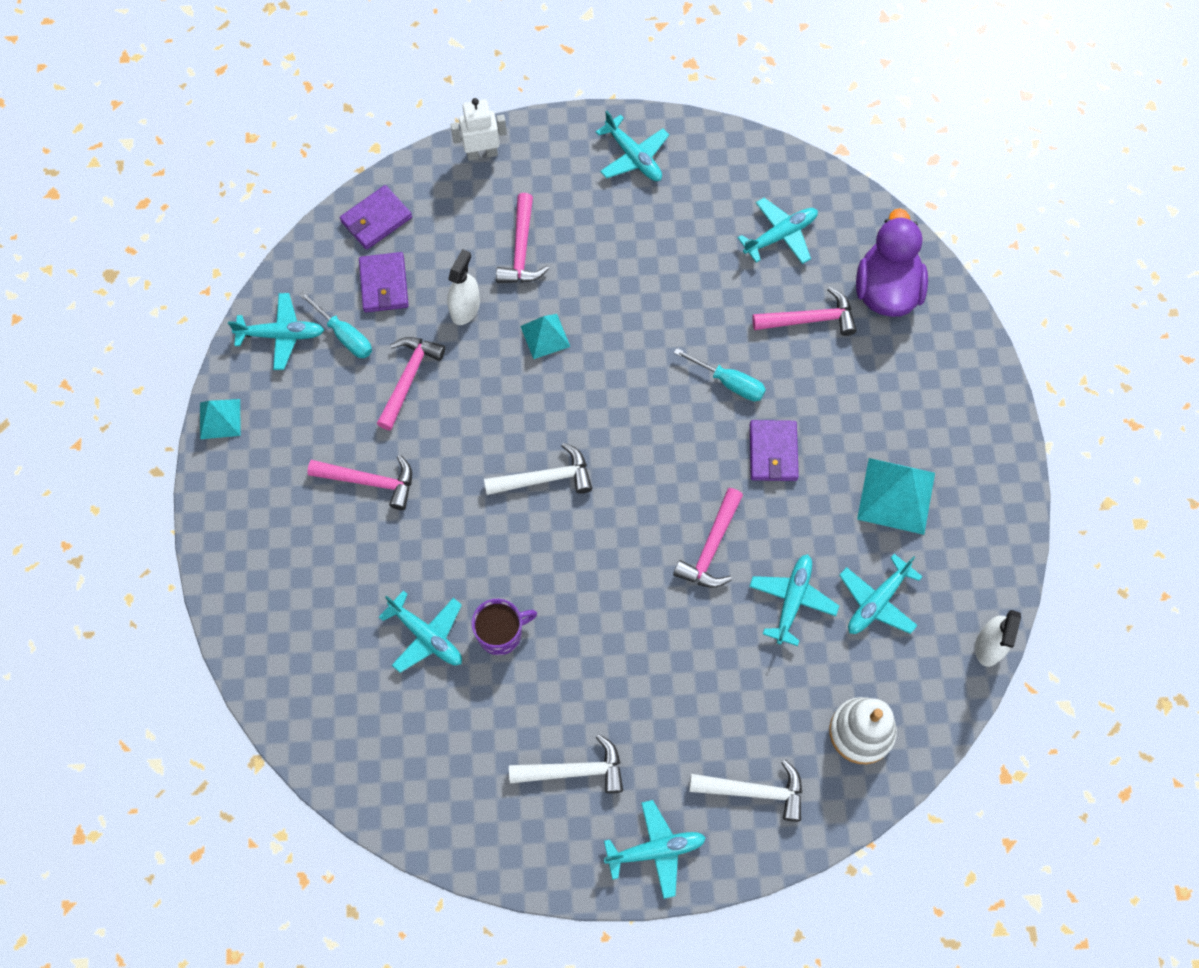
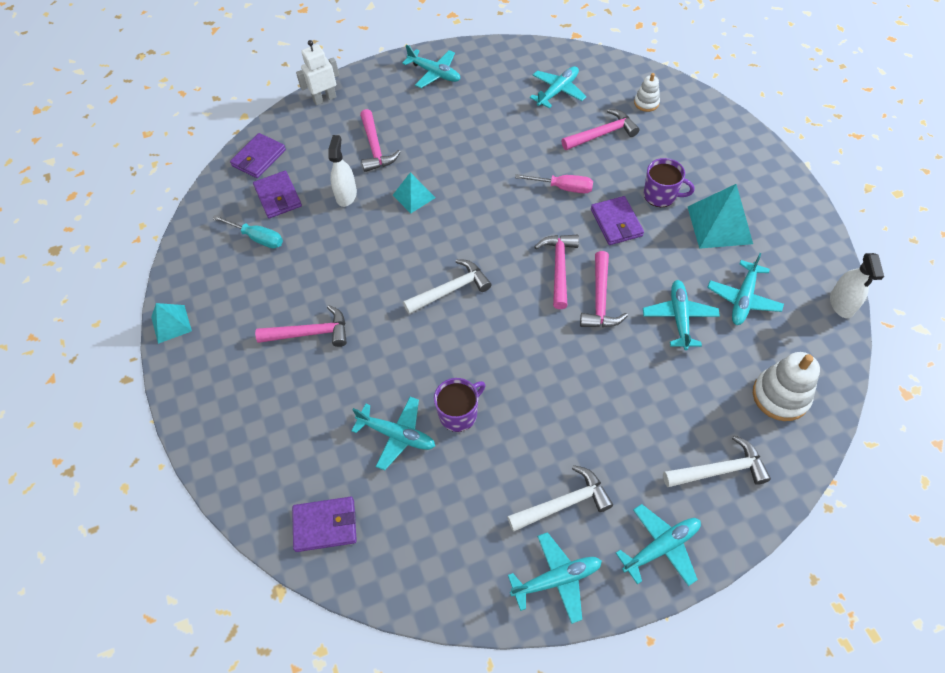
camera: 15 degrees left, 10 degrees down
turquoise plane [228,293,324,370] -> turquoise plane moved to [508,532,602,624]
pink hammer [377,337,445,430] -> pink hammer moved to [535,235,579,309]
turquoise screwdriver [674,348,766,401] -> pink screwdriver [515,174,593,193]
purple duck [856,208,928,317] -> white stacking toy [634,73,660,112]
none -> purple wallet [292,497,357,552]
none -> purple mug [644,158,695,207]

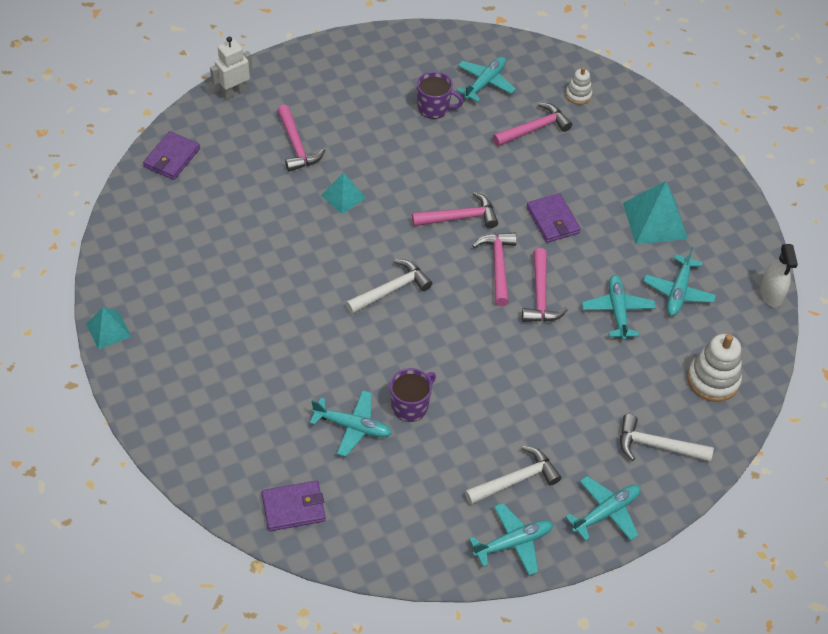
camera: 10 degrees left, 5 degrees down
turquoise screwdriver [212,215,283,249] -> none
purple wallet [253,171,302,218] -> none
pink hammer [255,305,347,347] -> pink hammer moved to [412,192,498,228]
white spray bottle [328,135,357,207] -> none
turquoise plane [402,44,460,88] -> none
pink screwdriver [515,174,593,193] -> none
purple mug [644,158,695,207] -> purple mug moved to [417,71,464,119]
white hammer [663,436,771,487] -> white hammer turned 150 degrees counterclockwise [620,414,714,462]

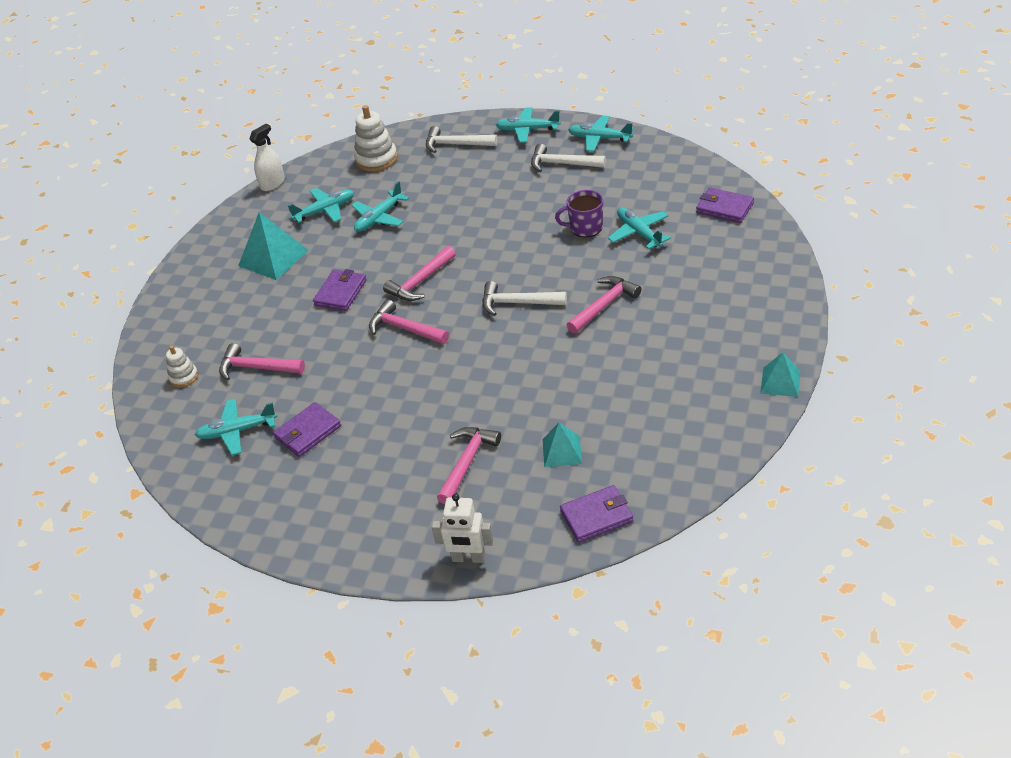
camera: 130 degrees left, 10 degrees down
turquoise pyramid [321,173,366,214] -> turquoise pyramid moved to [542,423,582,467]
purple mug [417,71,464,119] -> purple wallet [273,402,341,457]
pink hammer [522,248,568,322] -> pink hammer moved to [567,276,641,334]
white hammer [620,414,714,462] -> white hammer turned 135 degrees clockwise [426,126,497,153]

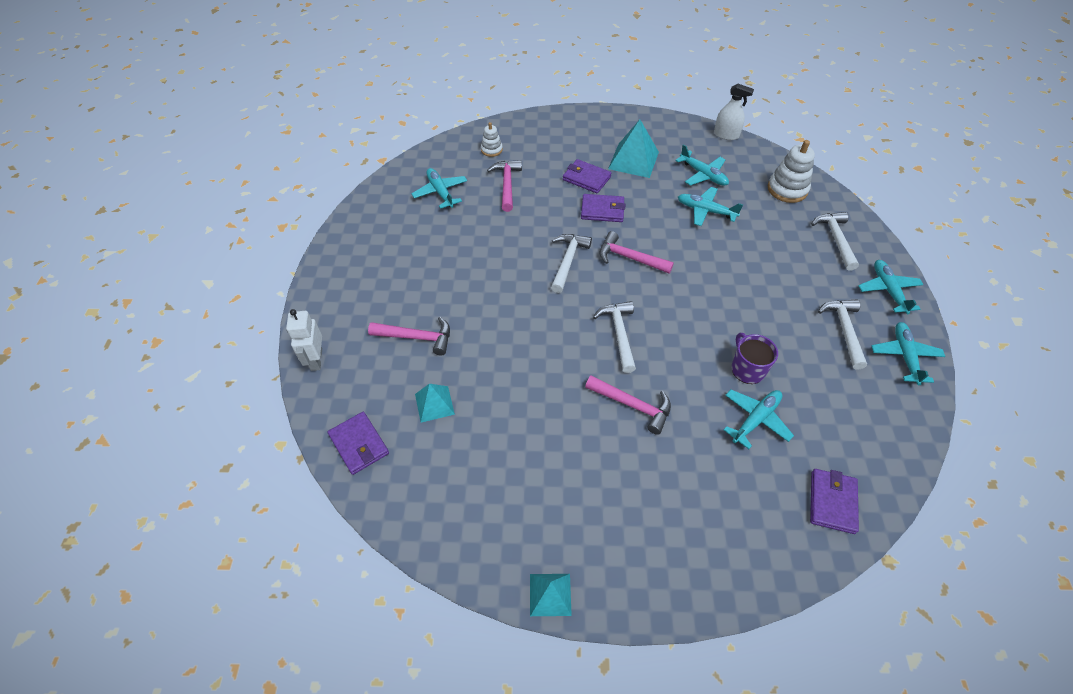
camera: 70 degrees right, 10 degrees up
purple wallet [273,402,341,457] -> purple wallet moved to [563,159,612,193]
pink hammer [369,300,449,344] -> white hammer [551,234,592,293]

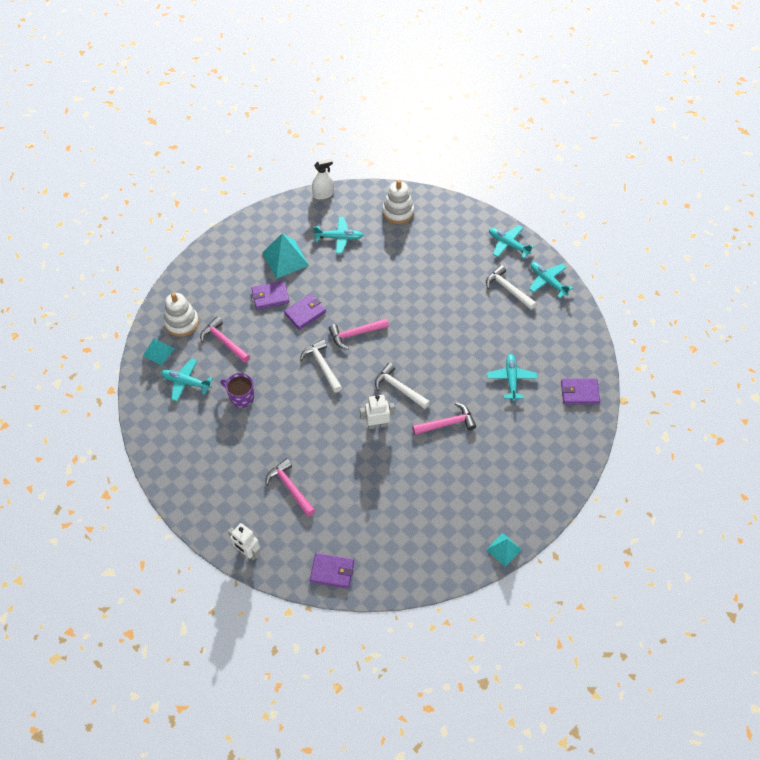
camera: 45 degrees left, 5 degrees up
pink hammer [368,317,450,356] -> pink hammer turned 90 degrees counterclockwise [265,458,315,516]
turquoise pyramid [415,384,455,423] -> turquoise pyramid moved to [143,338,175,366]
white stacking toy [481,122,503,157] -> white stacking toy [164,293,199,337], size x1.74
turquoise plane [678,187,743,226] -> none
purple mug [732,333,778,384] -> purple mug moved to [221,373,254,408]
purple wallet [810,469,859,534] -> purple wallet turned 60 degrees counterclockwise [561,379,600,404]
white hammer [811,212,859,271] -> none
none -> white robot [360,395,395,429]

